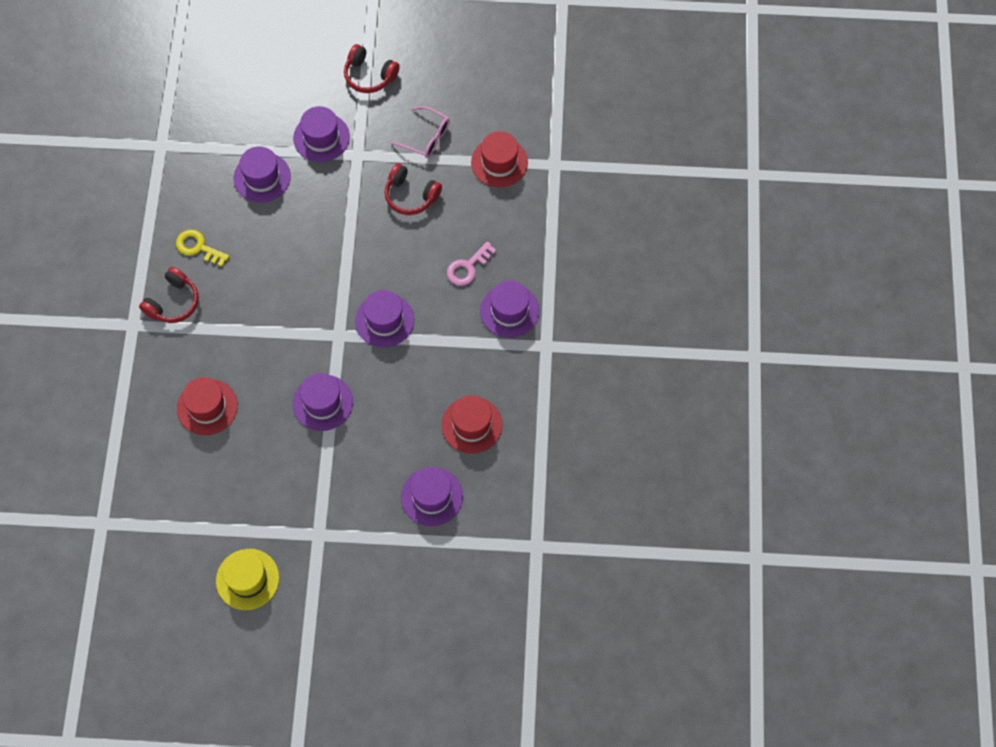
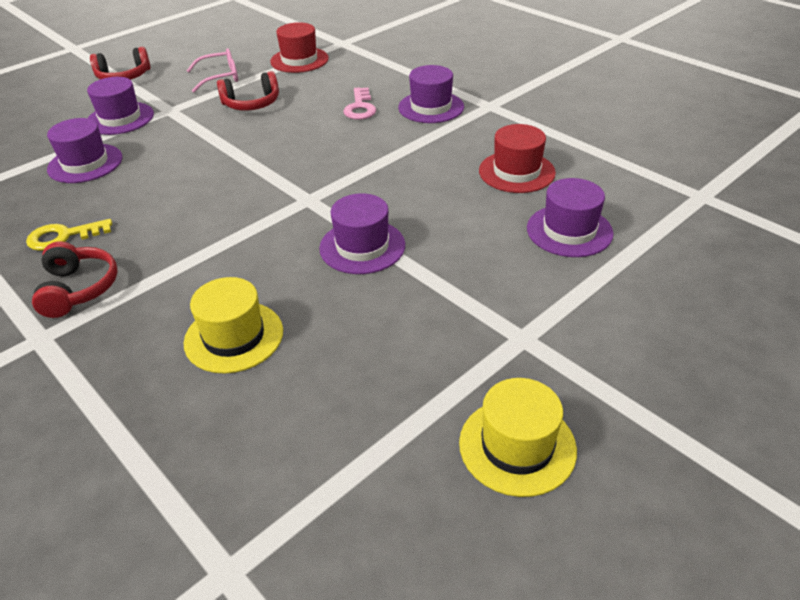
camera: 45 degrees left, 25 degrees down
red hat [177,377,238,435] -> yellow hat [184,277,283,374]
purple hat [355,290,414,347] -> none

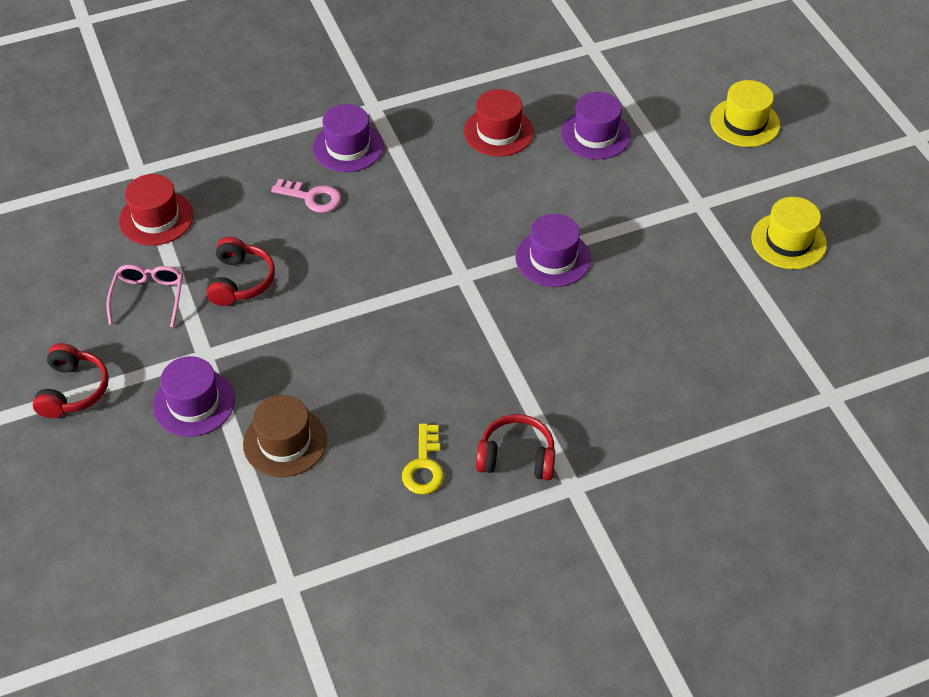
camera: 70 degrees left, 10 degrees up
purple hat [47,118,122,183] -> brown hat [243,395,327,477]
yellow hat [184,277,283,374] -> yellow hat moved to [710,80,780,147]

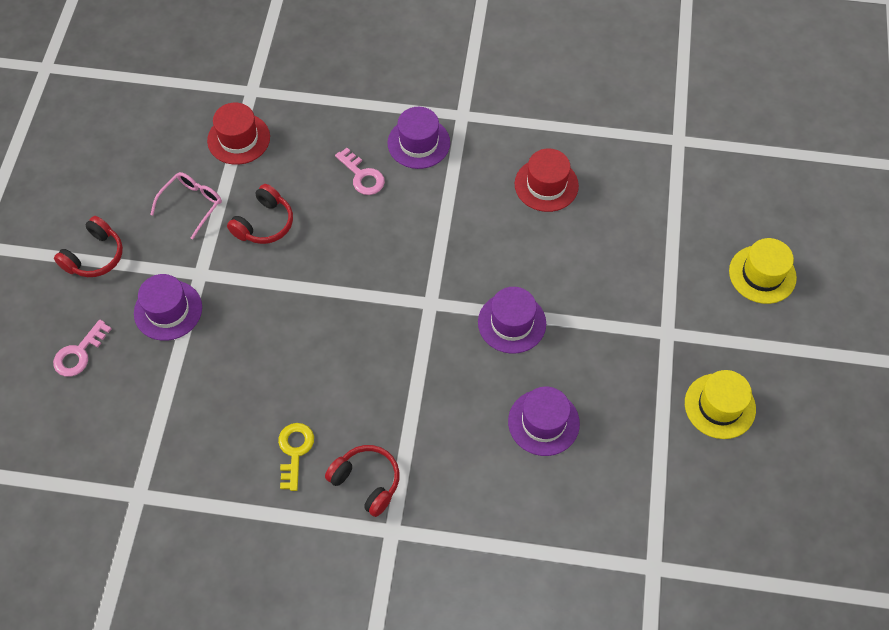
camera: 30 degrees right, 10 degrees up
brown hat [243,395,327,477] -> none
yellow key [402,423,444,495] -> yellow key turned 150 degrees clockwise [278,423,314,491]
purple hat [561,92,631,160] -> purple hat moved to [508,387,580,456]
none -> pink key [53,320,112,376]

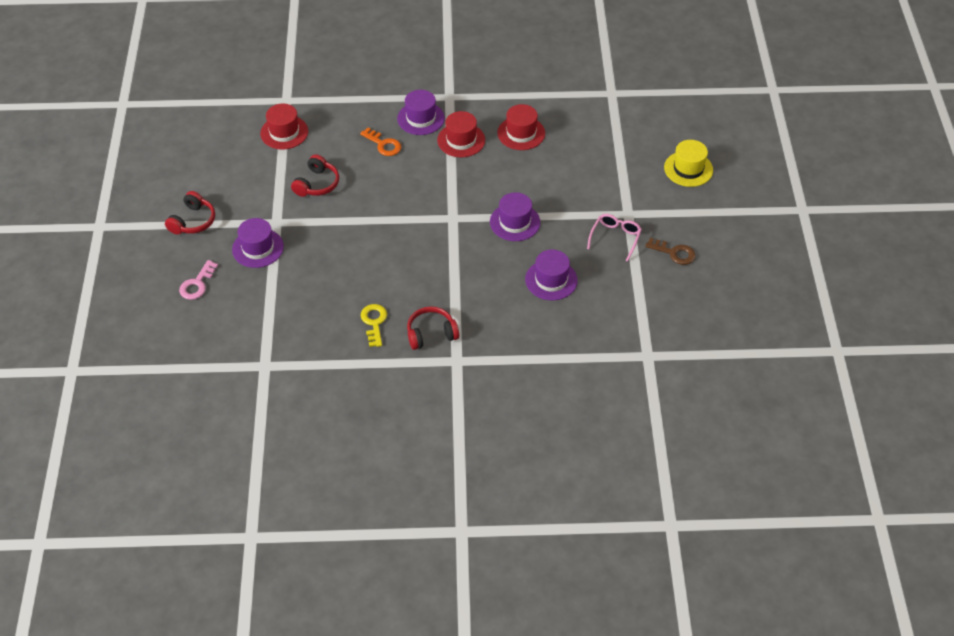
camera: 10 degrees left, 10 degrees down
pink glasses [150,172,222,240] -> pink glasses moved to [587,214,642,262]
red headphones [325,445,400,517] -> red headphones turned 45 degrees counterclockwise [407,306,459,350]
pink key [335,148,385,195] -> orange key [360,128,401,156]
yellow hat [685,370,756,439] -> brown key [645,238,696,265]
none -> red hat [437,111,485,157]

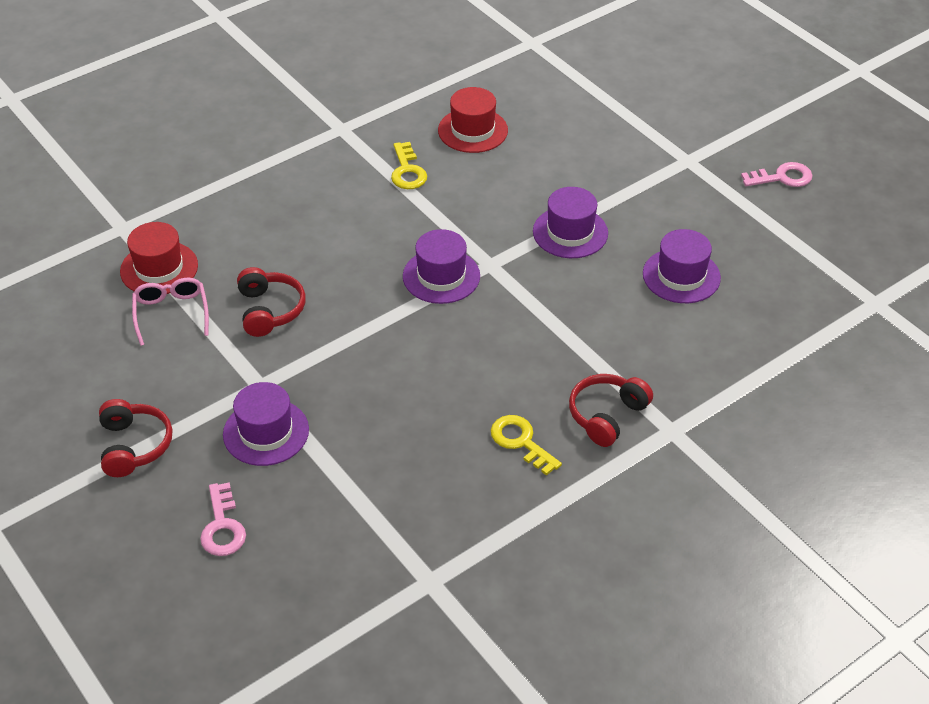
camera: 35 degrees left, 5 degrees down
orange key [360,128,401,156] -> none
purple hat [397,90,445,135] -> purple hat moved to [403,229,480,304]
red hat [437,111,485,157] -> yellow key [391,142,427,189]
pink glasses [587,214,642,262] -> pink glasses moved to [132,278,209,346]
brown key [645,238,696,265] -> pink key [741,162,813,187]
yellow hat [664,140,713,187] -> none

